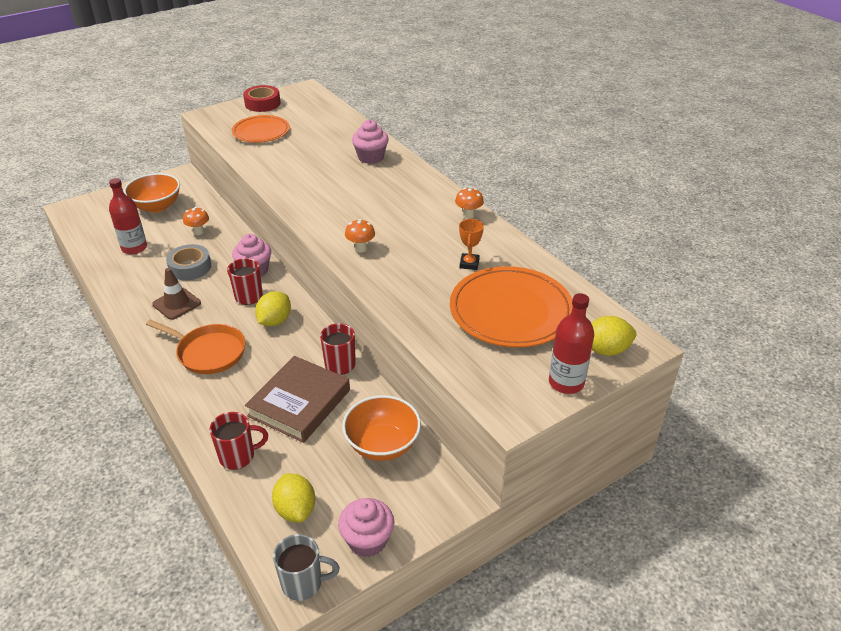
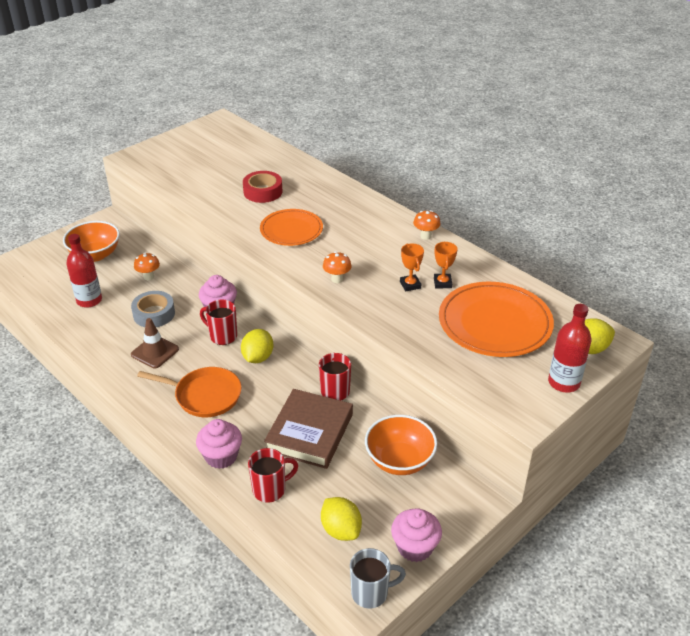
camera: 10 degrees left, 0 degrees up
orange plate [232,115,290,143] -> orange plate moved to [260,209,323,246]
red tape [243,85,281,112] -> red tape moved to [243,171,282,203]
pink cupcake [352,120,389,164] -> pink cupcake moved to [196,419,242,469]
none -> orange trophy [400,244,424,291]

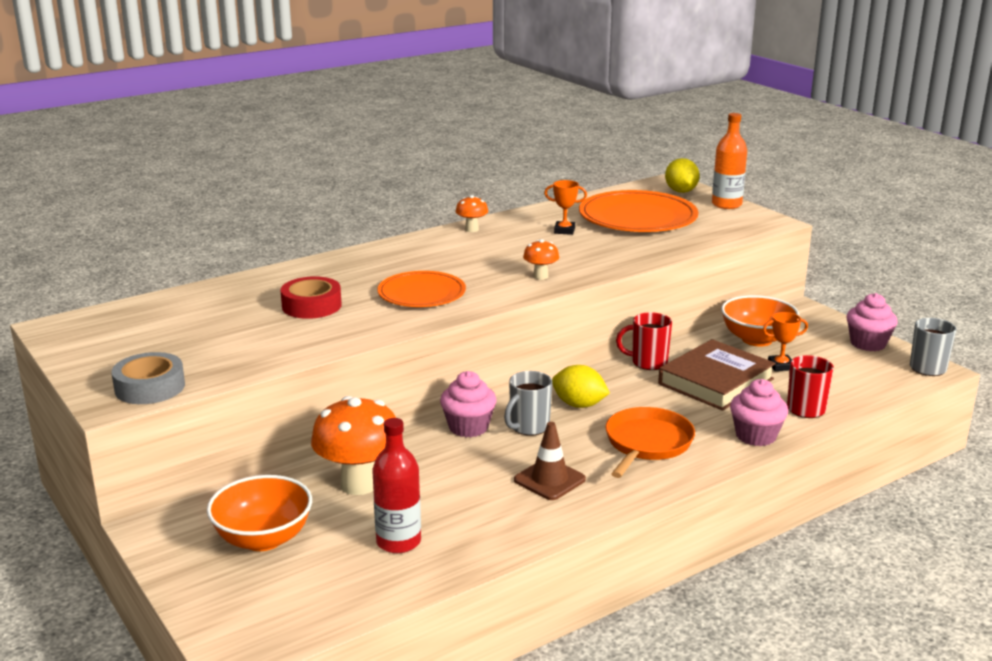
camera: 80 degrees left, 15 degrees down
grey tape [131,291,175,327] -> grey tape moved to [111,352,185,404]
orange mushroom [134,252,160,280] -> orange mushroom [311,396,396,495], size x2.07
red mug [200,300,237,345] -> grey mug [504,371,552,436]
brown book [264,389,353,469] -> brown book turned 75 degrees counterclockwise [658,339,776,411]
yellow lemon [321,497,362,541] -> none
orange trophy [400,244,424,291] -> orange trophy moved to [763,312,808,371]
red bottle [548,304,592,393] -> orange bottle [712,113,747,209]

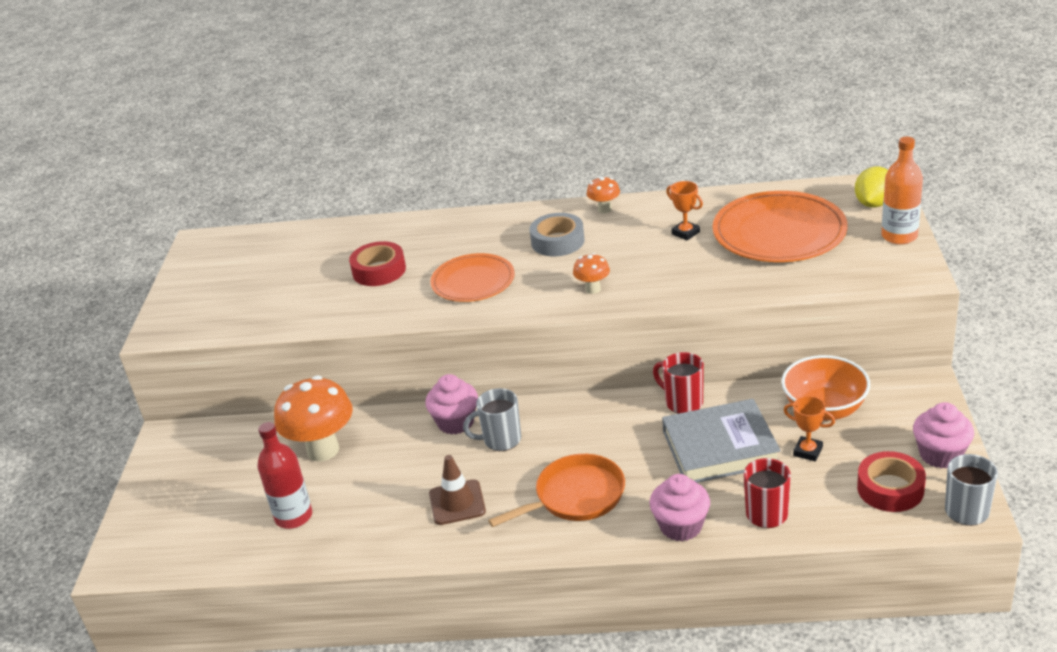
camera: 40 degrees right, 10 degrees up
grey tape [111,352,185,404] -> grey tape moved to [530,213,585,256]
orange bowl [207,475,312,551] -> none
yellow lemon [552,365,610,408] -> none
brown book [658,339,776,411] -> grey book [662,399,781,483]
none -> red tape [857,451,926,512]

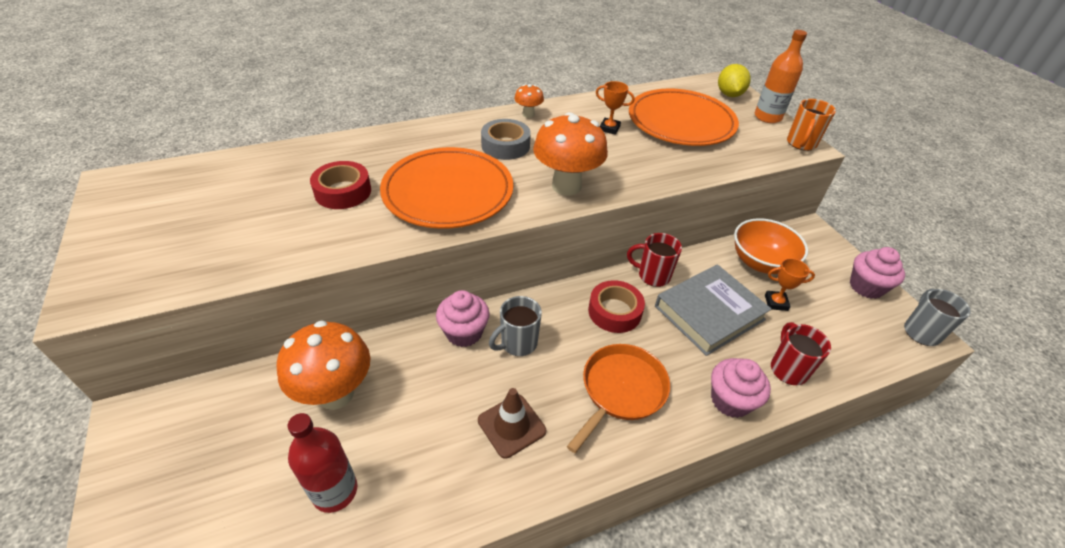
camera: 30 degrees left, 10 degrees up
orange plate [430,253,515,302] -> orange plate [380,147,513,229], size x1.57
orange mushroom [573,253,610,294] -> orange mushroom [533,112,608,196], size x2.07
red tape [857,451,926,512] -> red tape moved to [588,280,645,333]
none -> orange mug [787,99,836,151]

